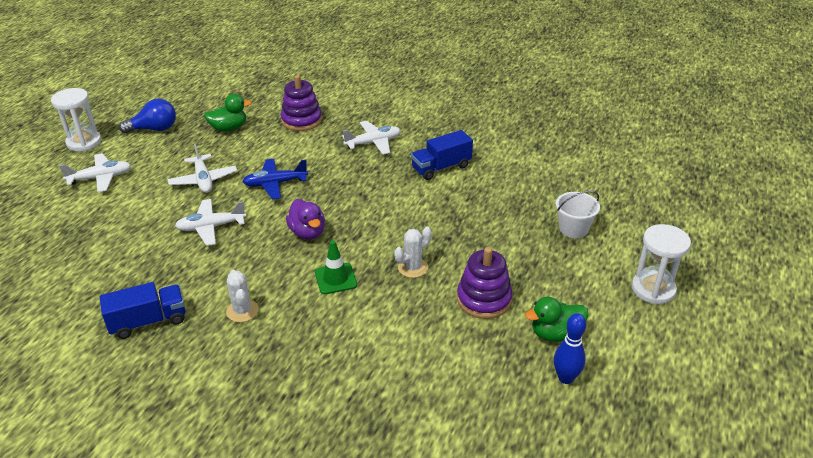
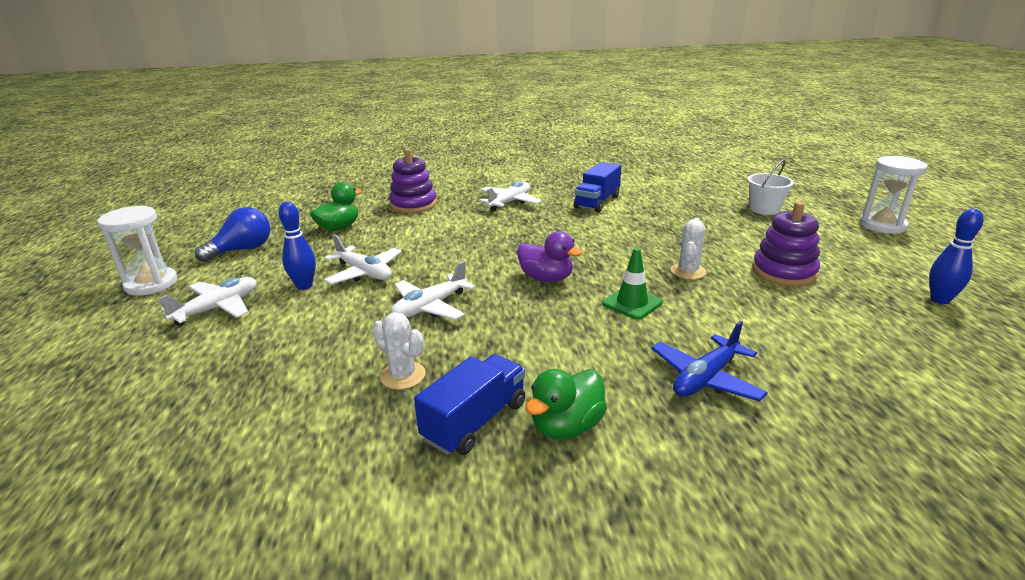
camera: 30 degrees left, 10 degrees down
white cactus [226,270,259,322] -> white cactus moved to [372,312,426,390]
blue plane [242,159,308,199] -> blue plane moved to [652,321,768,401]
green duck [525,297,588,342] -> green duck moved to [525,369,607,440]
none -> blue bowling pin [278,202,316,290]

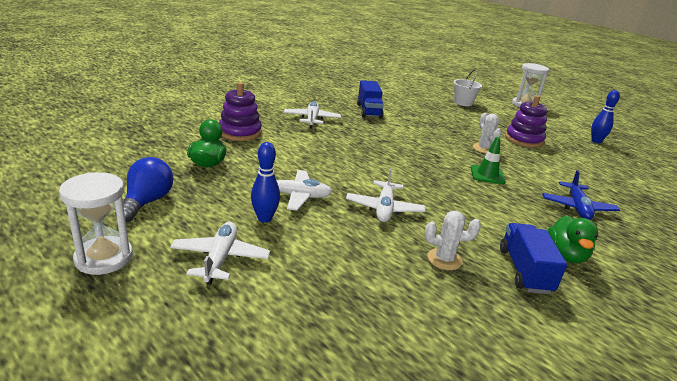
camera: 40 degrees left, 0 degrees up
purple duck [517,231,583,282] -> none

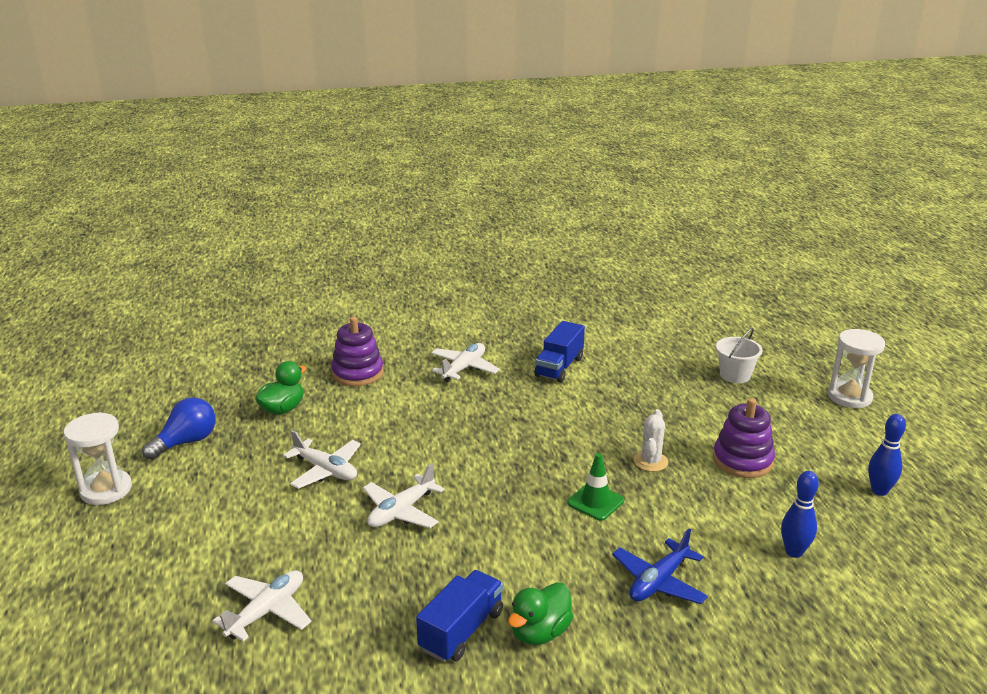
camera: 35 degrees right, 0 degrees up
white plane [170,222,270,285] -> white plane moved to [212,570,311,641]
blue bowling pin [251,142,280,223] -> blue bowling pin moved to [781,471,819,558]
white cactus [425,211,481,270] -> none

